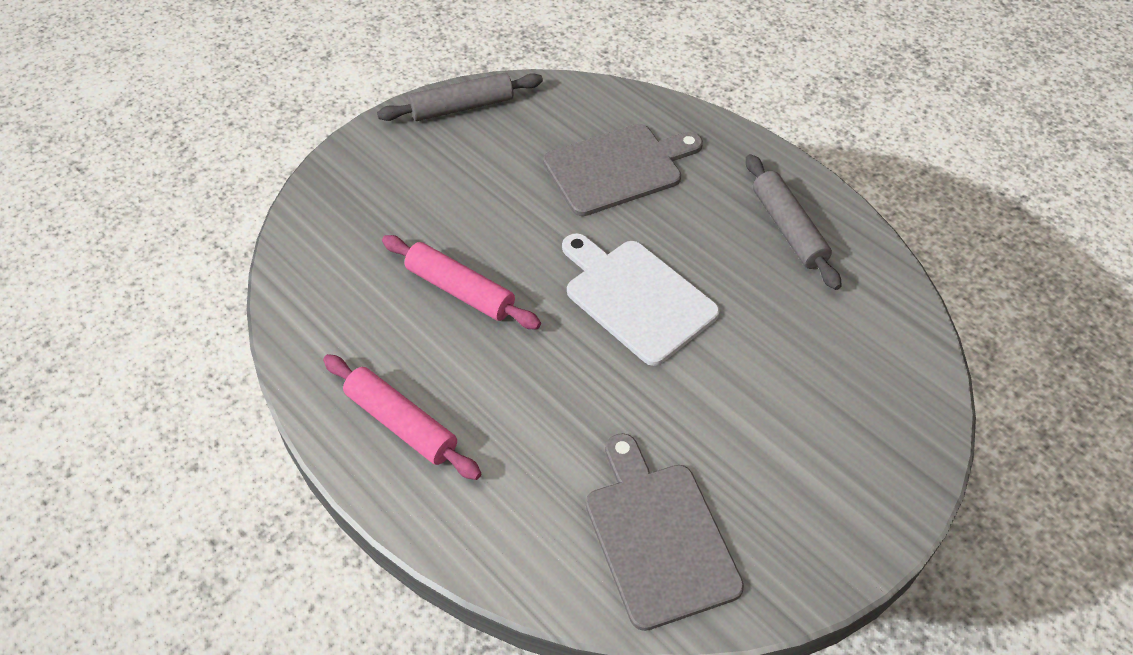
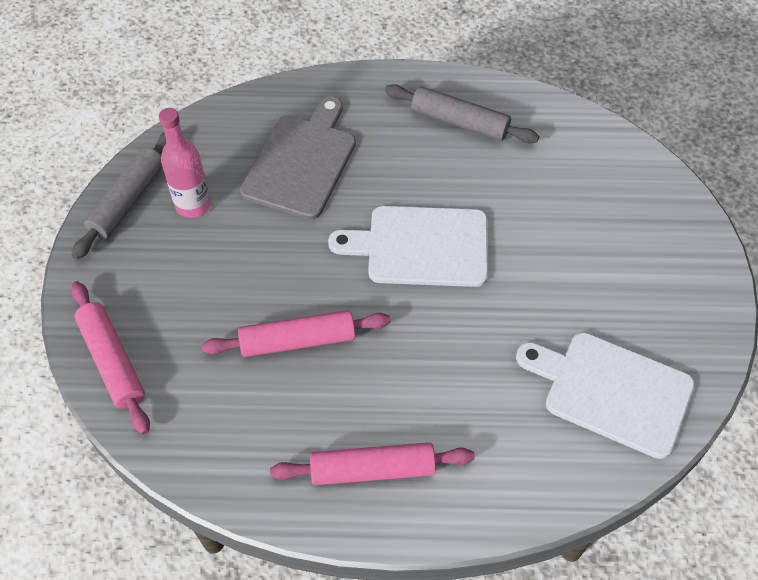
camera: 45 degrees left, 5 degrees up
grey cutting board [586,433,744,631] -> white cutting board [516,332,695,459]
none -> pink rolling pin [71,281,150,434]
none -> pink bottle [159,108,211,218]

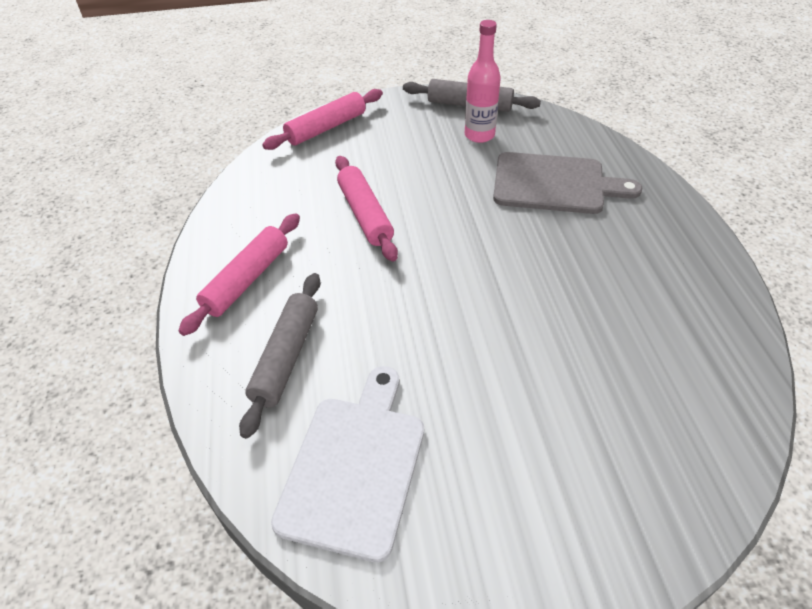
camera: 80 degrees right, 10 degrees down
pink rolling pin [270,442,475,485] -> pink rolling pin turned 45 degrees clockwise [178,213,300,336]
white cutting board [328,206,488,287] -> none
grey rolling pin [385,84,539,143] -> grey rolling pin moved to [239,273,321,439]

